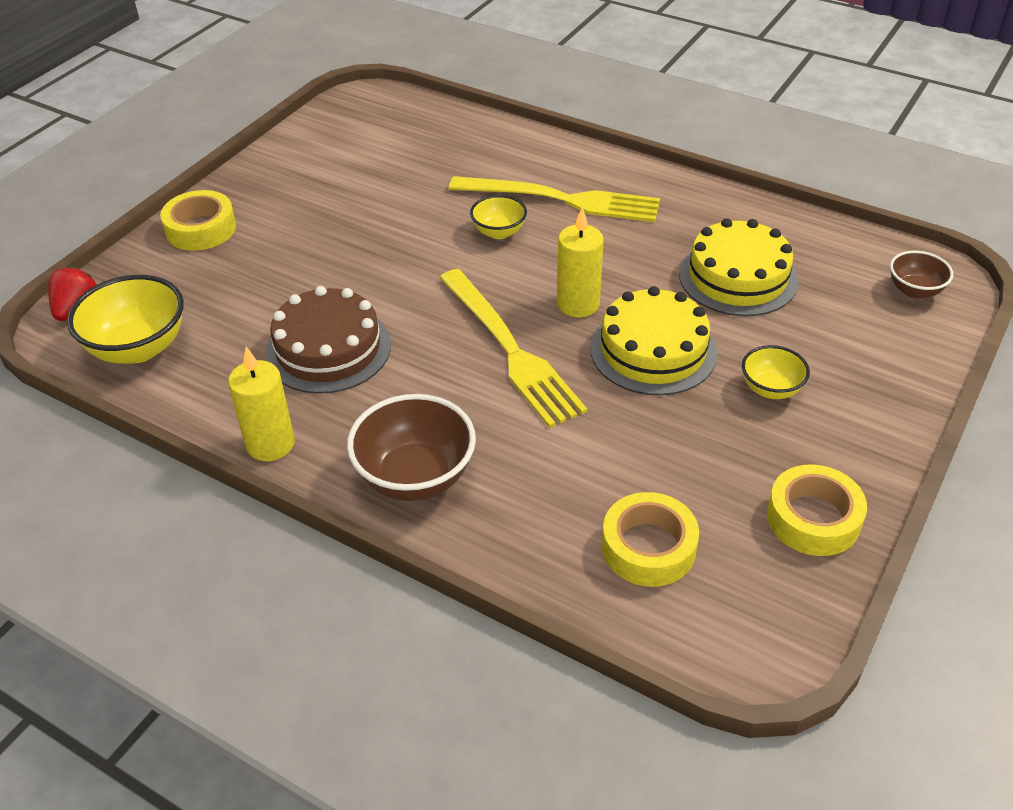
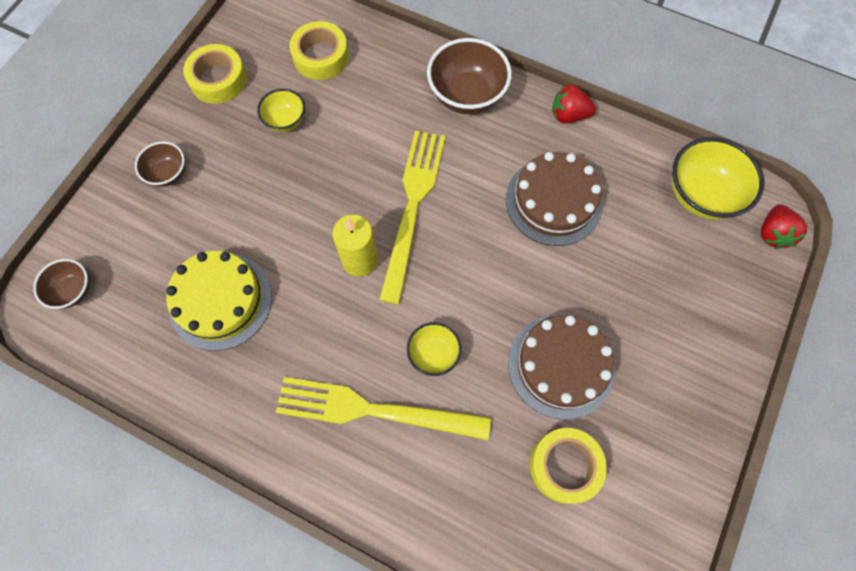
camera: 175 degrees right, 25 degrees up
yellow tape [160,190,236,251] -> yellow tape moved to [530,428,607,504]
yellow candle [228,347,295,461] -> red strawberry [552,85,596,123]
yellow fork [439,269,588,428] -> yellow fork turned 45 degrees clockwise [379,131,445,304]
yellow cake [591,286,717,395] -> none
yellow bowl [742,345,810,399] -> yellow bowl moved to [257,89,305,132]
none -> brown bowl [135,141,185,187]
none -> brown cake [508,314,615,420]

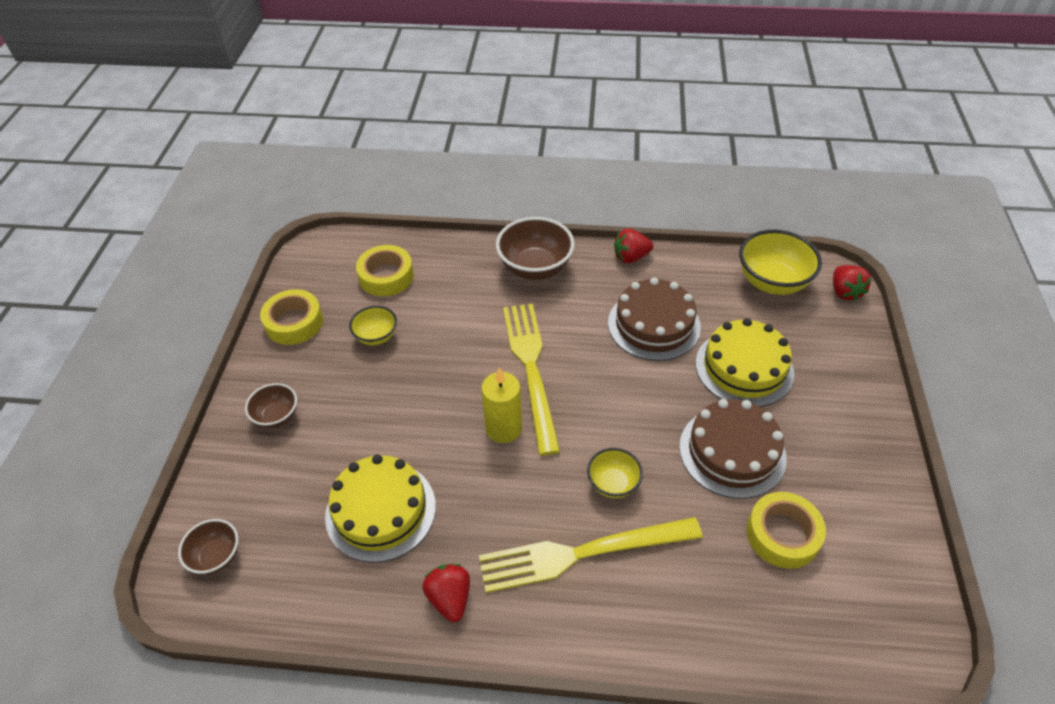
camera: 20 degrees left, 20 degrees down
none -> red strawberry [422,564,470,622]
none -> yellow cake [696,318,794,407]

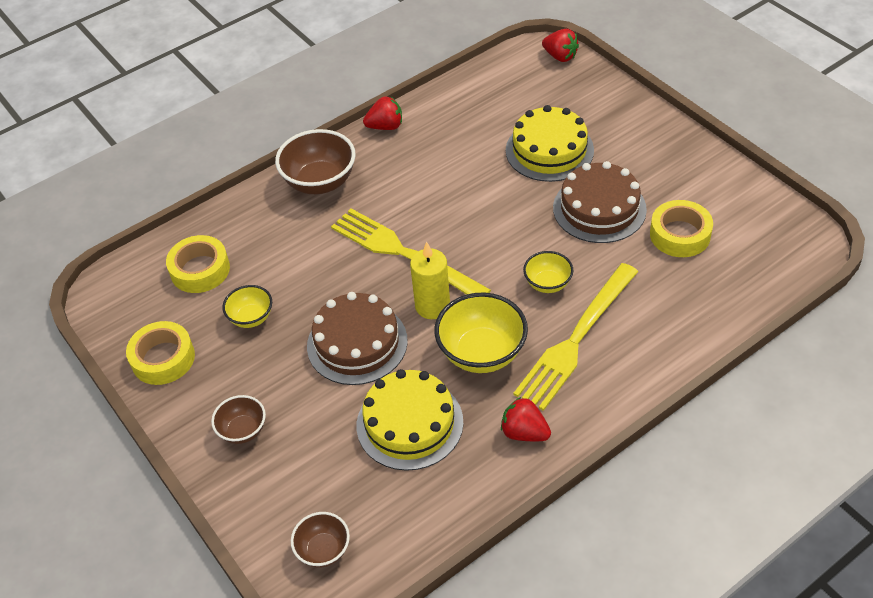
camera: 40 degrees left, 0 degrees up
brown cake [608,277,701,361] -> brown cake moved to [307,292,408,385]
red strawberry [614,229,654,263] -> red strawberry turned 135 degrees counterclockwise [363,97,402,130]
yellow bowl [739,230,822,295] -> yellow bowl moved to [434,293,528,373]

